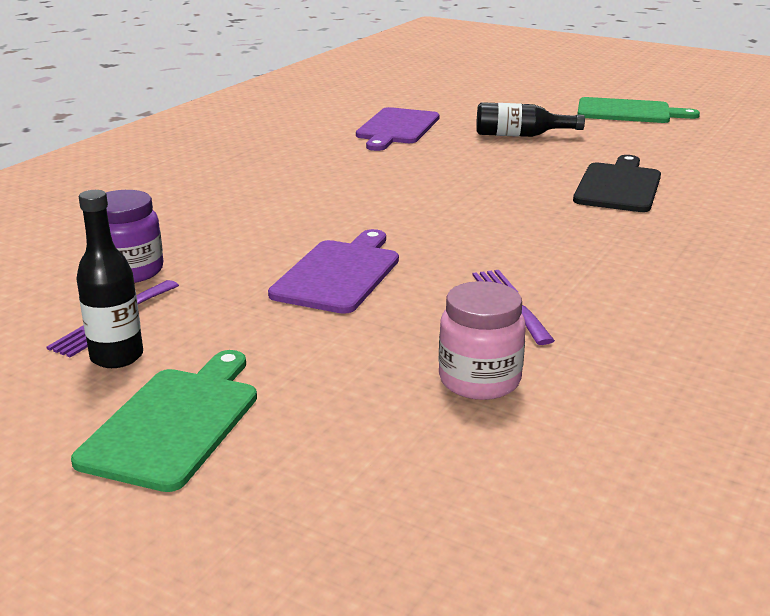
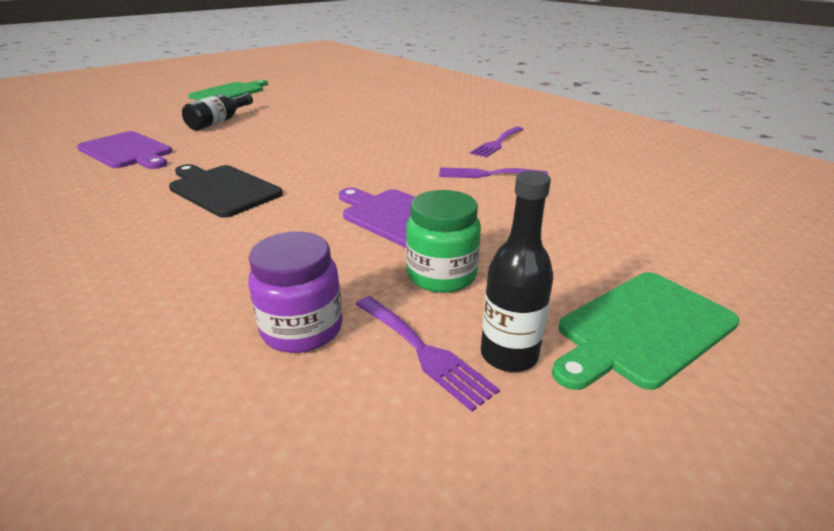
camera: 70 degrees left, 5 degrees up
green cutting board [71,350,257,492] -> green cutting board turned 75 degrees counterclockwise [552,272,740,390]
pink jar [438,281,526,400] -> none
black cutting board [573,155,661,212] -> black cutting board moved to [169,164,283,218]
none -> green jar [406,190,481,293]
none -> purple fork [470,127,523,157]

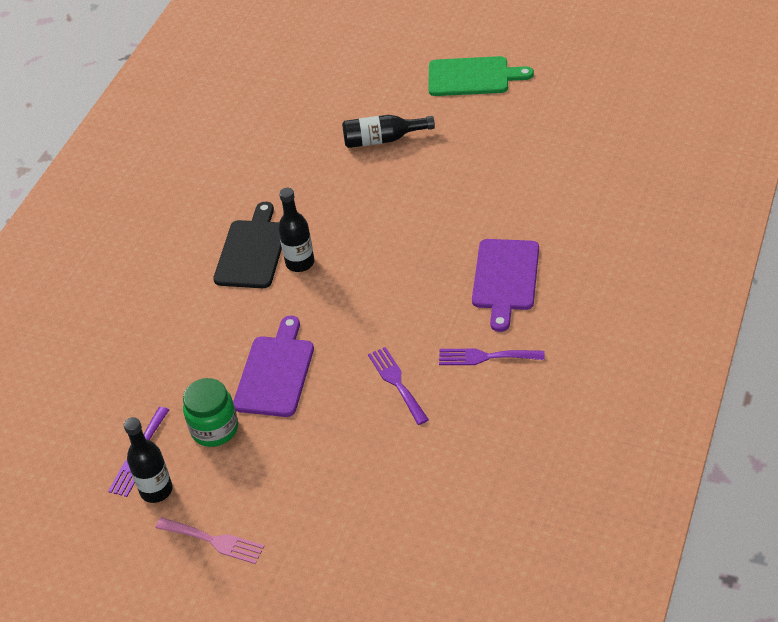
camera: 65 degrees right, 15 degrees up
purple cutting board [77,131,172,169] -> purple cutting board moved to [472,239,539,332]
purple jar [248,231,343,353] -> none
green cutting board [552,272,740,390] -> pink fork [155,517,265,564]
none -> black bottle [278,188,314,272]

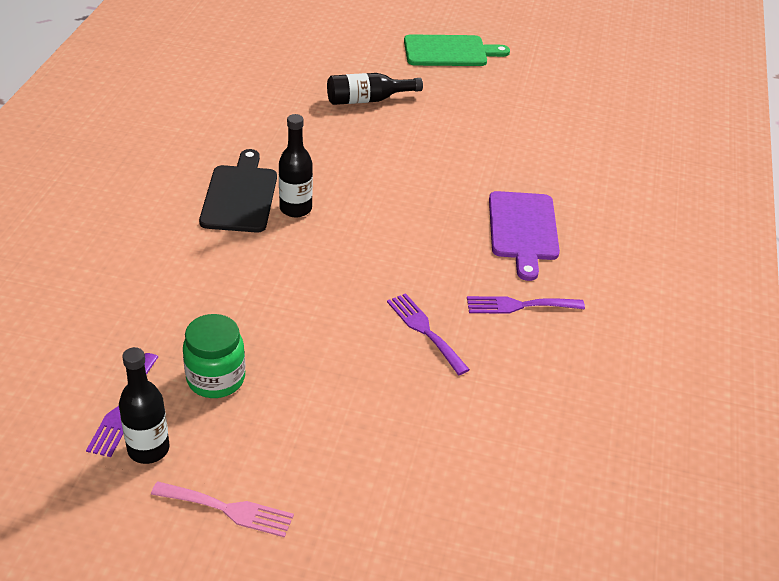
camera: 15 degrees left, 5 degrees down
purple cutting board [233,316,314,417] -> none

